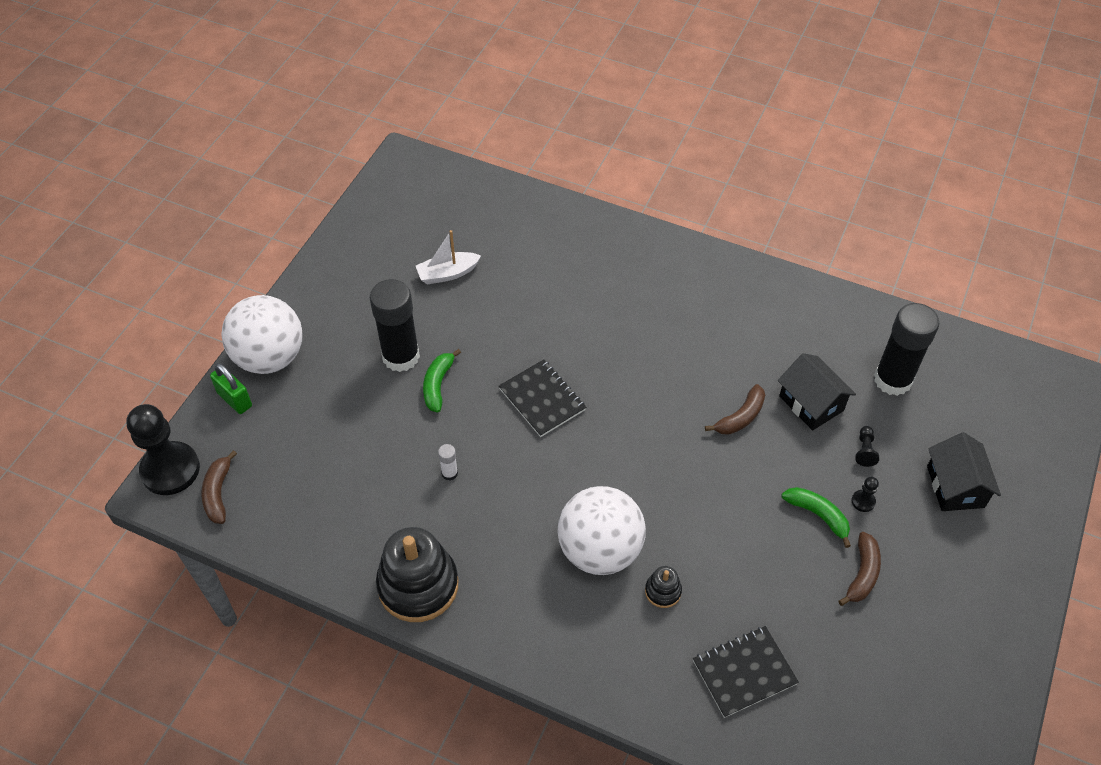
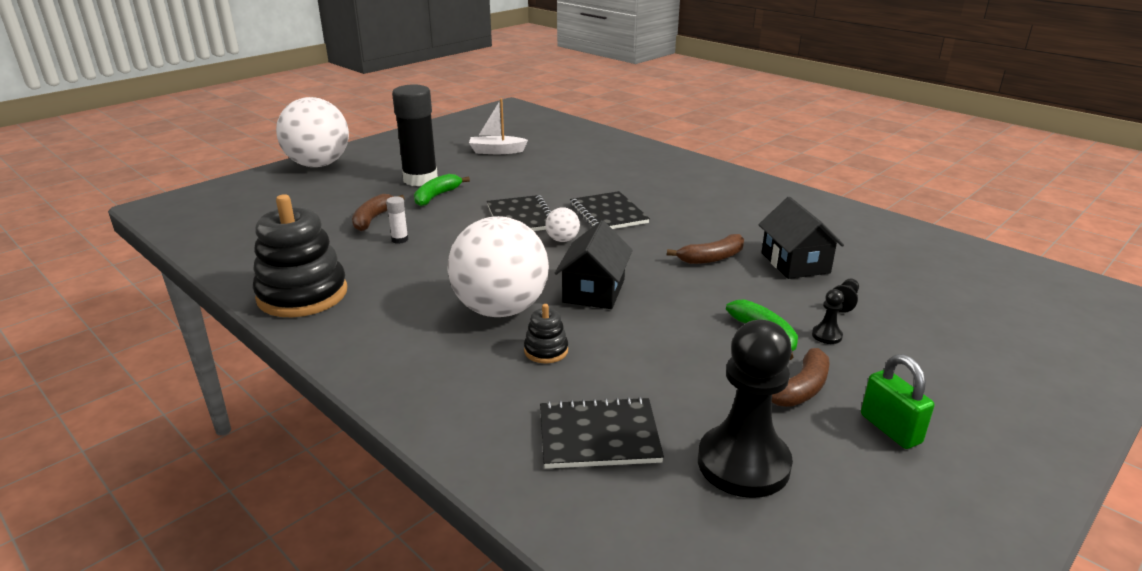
camera: 20 degrees right, 25 degrees down
black pawn [127,404,200,495] -> black pawn moved to [698,320,793,498]
brown banana [202,450,237,524] -> brown banana moved to [352,194,405,231]
green padlock [210,363,252,414] -> green padlock moved to [861,354,934,449]
black glue stick [874,303,939,396] -> none
black house [927,432,1001,511] -> black house moved to [555,220,633,309]
none -> white ball [545,207,580,242]
none -> black notebook [570,191,650,229]

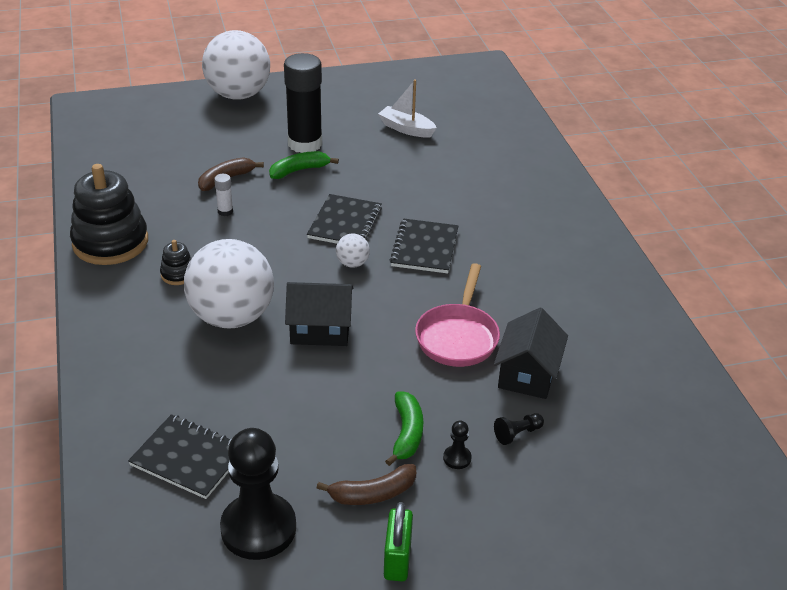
camera: 30 degrees right, 10 degrees up
black stacking toy [524,304,568,363] -> black stacking toy moved to [160,240,192,285]
black house [555,220,633,309] -> black house turned 45 degrees clockwise [285,282,354,346]
brown banana [667,234,744,264] -> pink pan [415,263,500,367]

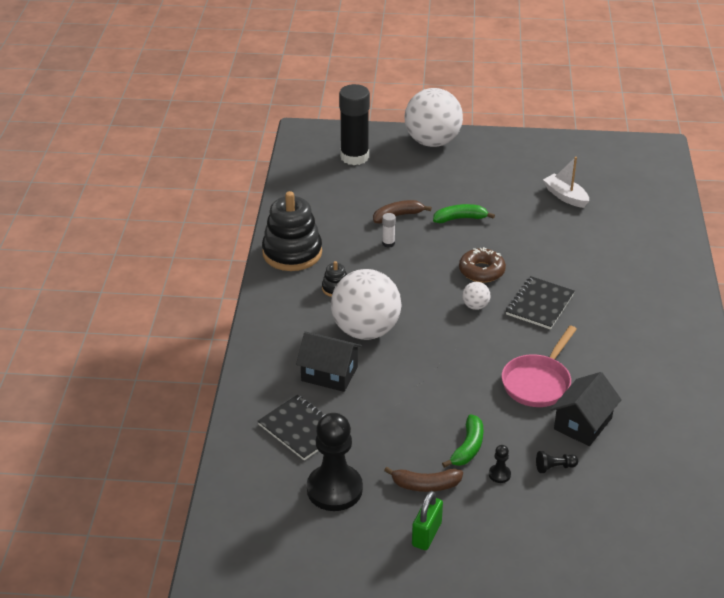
camera: 20 degrees right, 0 degrees up
black glue stick [284,53,322,153] -> black glue stick moved to [339,84,370,165]
black house [285,282,354,346] -> black house moved to [296,331,362,392]
black notebook [307,194,382,244] -> brown donut [459,247,506,283]

